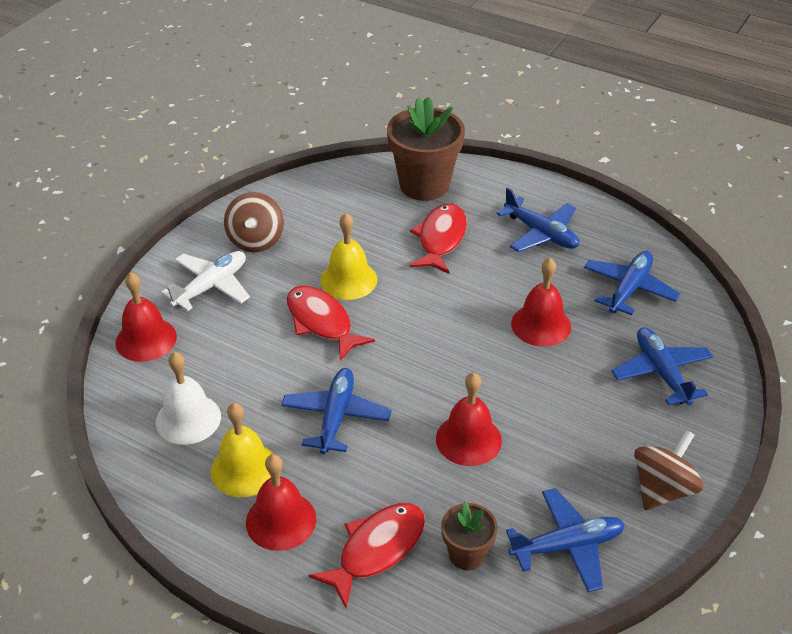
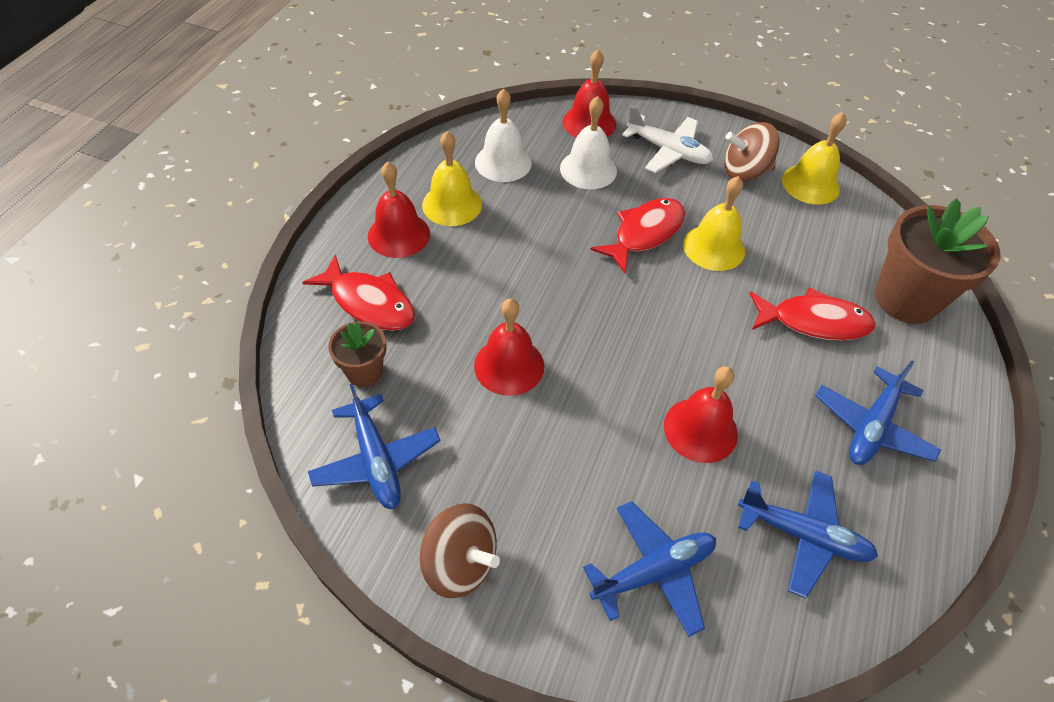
camera: 80 degrees right, 10 degrees up
blue plane [281,368,392,454] -> none
none -> white bell [560,96,617,189]
none -> yellow bell [782,112,847,205]

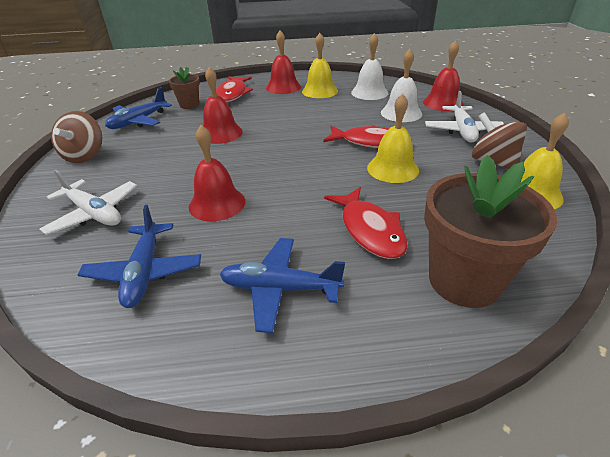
camera: 65 degrees right, 15 degrees down
blue plane [583,501,716,637] -> white plane [39,170,137,235]

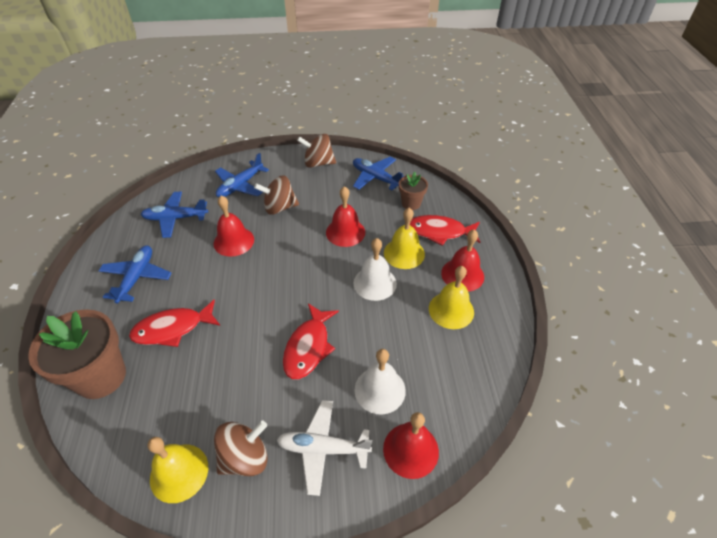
camera: 90 degrees right, 10 degrees up
white plane [39,170,137,235] -> blue plane [215,153,269,197]
white bell [351,33,388,100] -> white bell moved to [353,238,397,301]
yellow bell [367,93,419,183] -> yellow bell moved to [384,208,425,269]
none -> brown spinning top [254,175,299,215]

